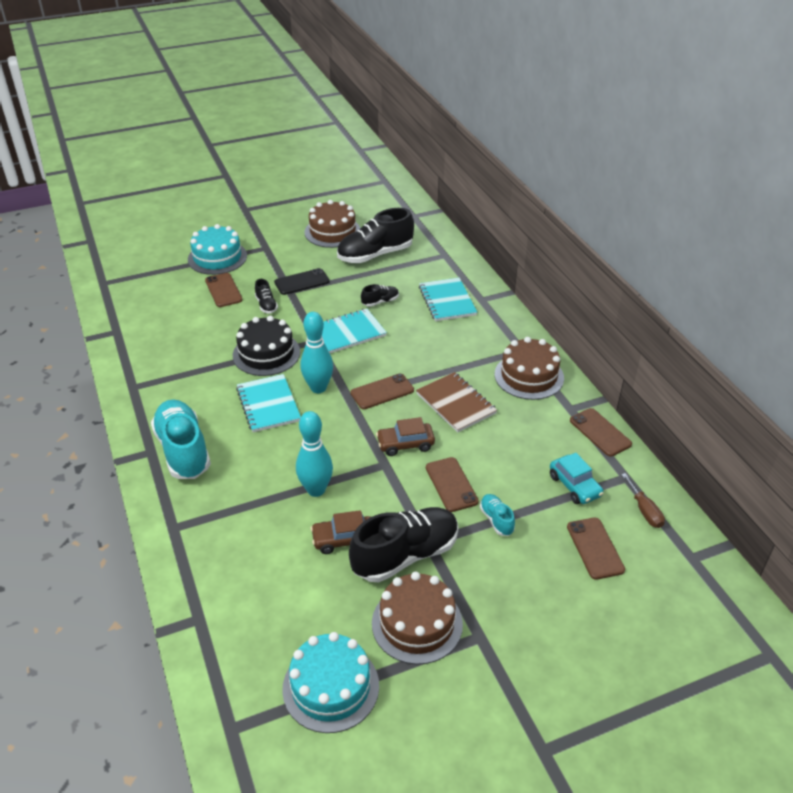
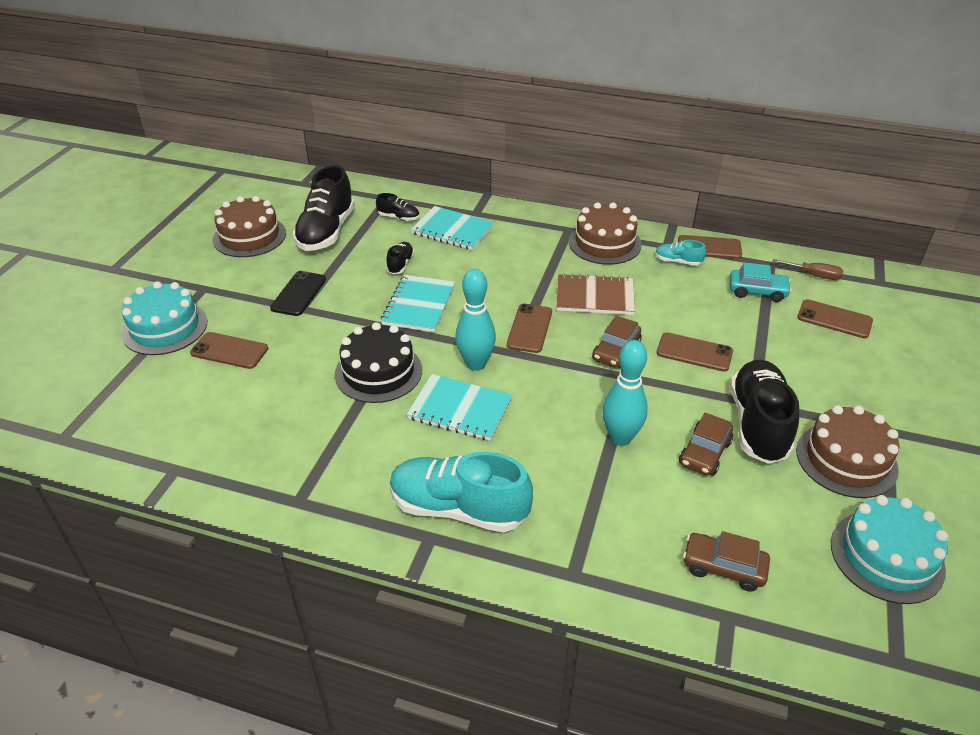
camera: 50 degrees left, 0 degrees up
black shoe [255,279,278,314] -> black shoe moved to [376,193,420,221]
turquoise shoe [480,494,515,536] -> turquoise shoe moved to [655,240,706,266]
none -> brown car [683,531,770,591]

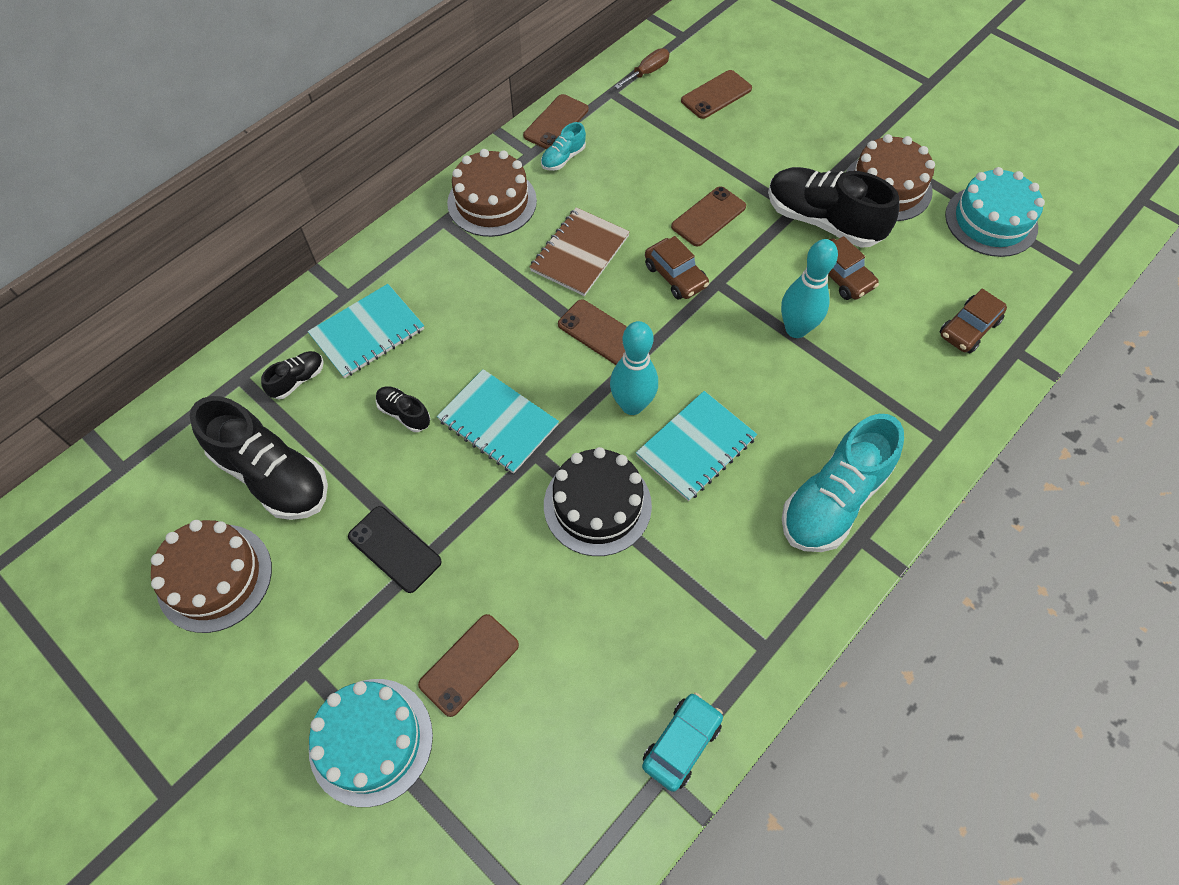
camera: 65 degrees left, 20 degrees up
turquoise car [730,262,792,302] -> turquoise car moved to [642,693,723,792]

